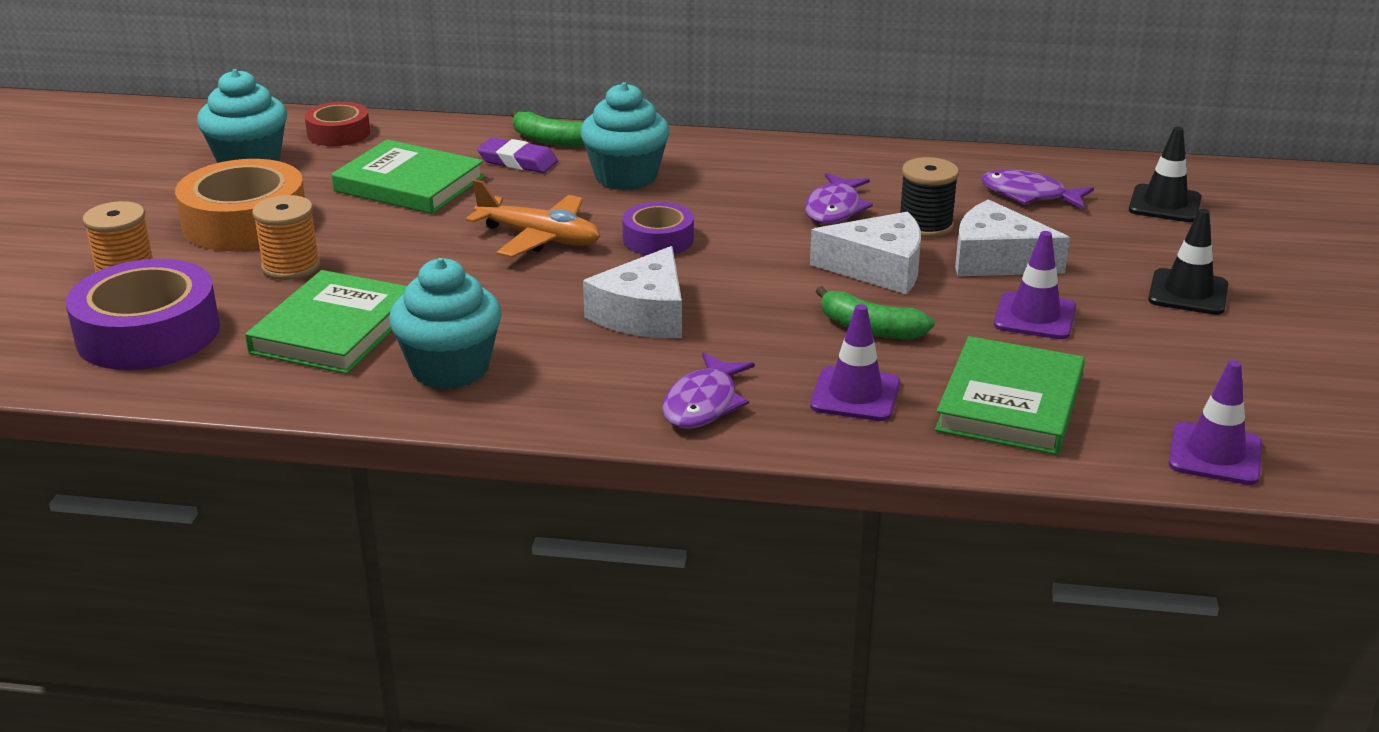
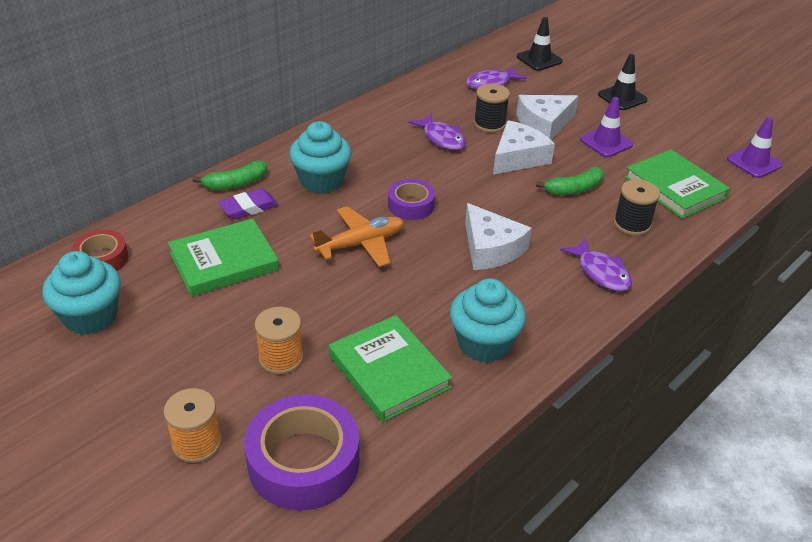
camera: 55 degrees left, 10 degrees up
orange tape [175,159,305,251] -> none
purple traffic cone [810,304,900,421] -> black spool [614,179,660,236]

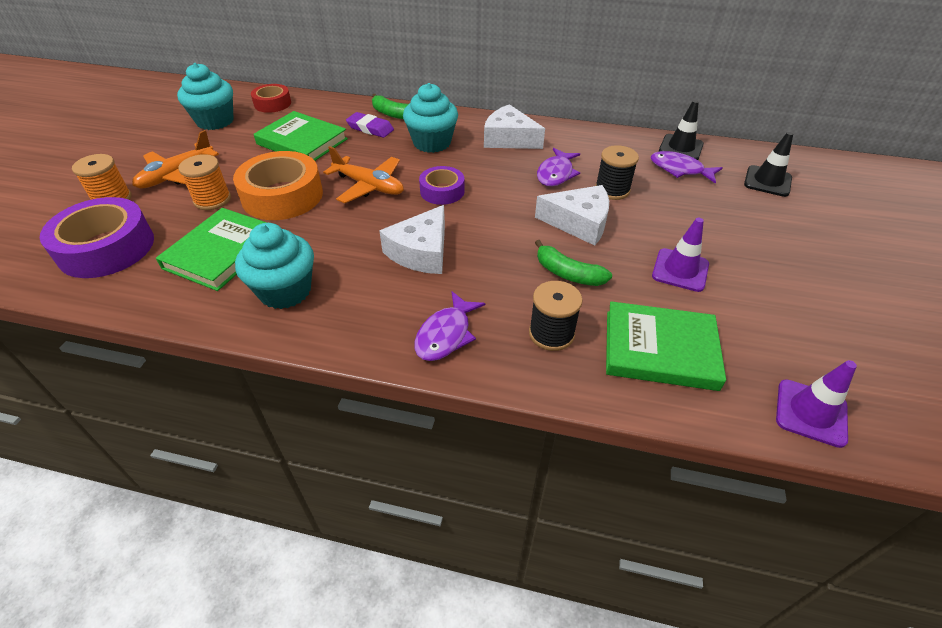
camera: 60 degrees right, 5 degrees up
white cheese [516,95,579,139] -> white cheese moved to [484,104,545,149]
black traffic cone [598,54,648,110] -> black traffic cone moved to [659,100,704,160]
green book [625,149,730,219] -> green book turned 75 degrees clockwise [606,301,726,391]
none -> orange plane [132,130,219,189]
none -> orange tape [233,151,323,220]

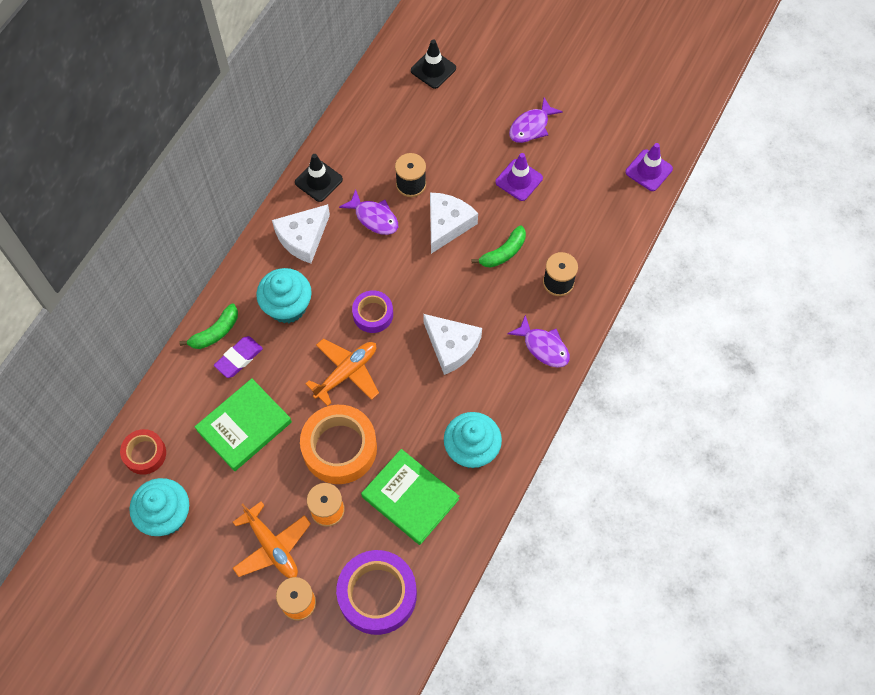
camera: 75 degrees left, 20 degrees up
green book [606,301,726,391] -> none
purple fish [651,151,723,184] -> purple fish moved to [509,98,563,143]
black traffic cone [659,100,704,160] -> black traffic cone moved to [295,154,343,202]

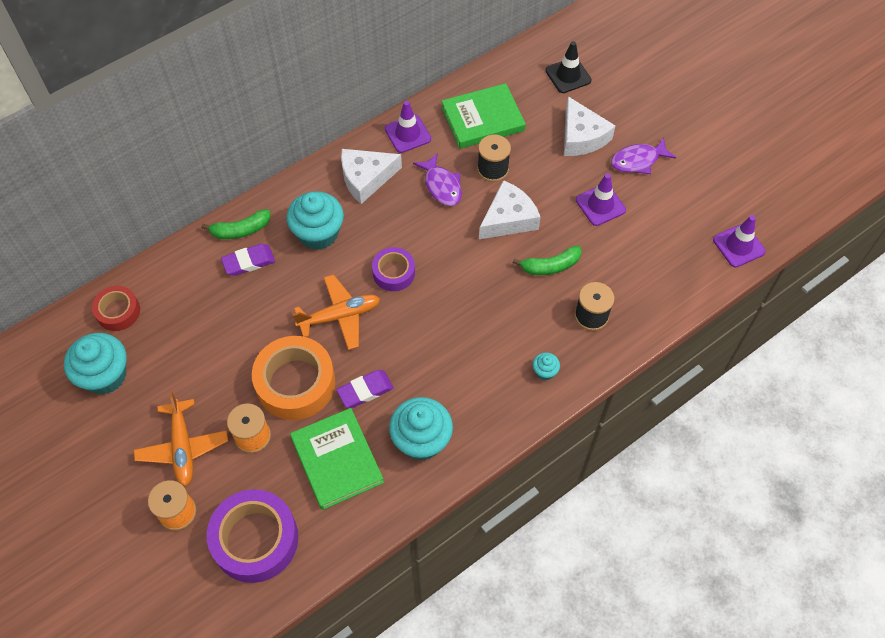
camera: 25 degrees right, 5 degrees down
green book [195,378,292,471] -> green book moved to [441,83,526,149]
black traffic cone [295,154,343,202] -> purple traffic cone [385,101,431,153]
white cheese [423,314,482,375] -> white cheese moved to [564,96,615,156]
purple fish [507,315,570,368] -> turquoise cupcake [533,352,560,380]
none -> purple eraser [336,370,394,408]

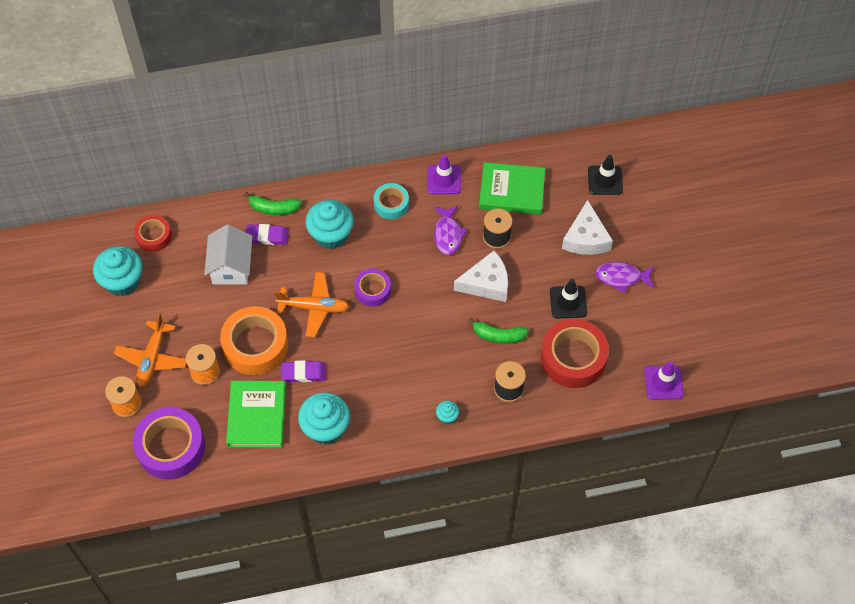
camera: 25 degrees right, 0 degrees up
white cheese [341,149,402,204] -> turquoise tape [374,183,409,219]
purple traffic cone [576,174,626,226] -> black traffic cone [550,279,587,318]
none -> white house [204,225,252,285]
none -> red tape [541,319,609,388]

